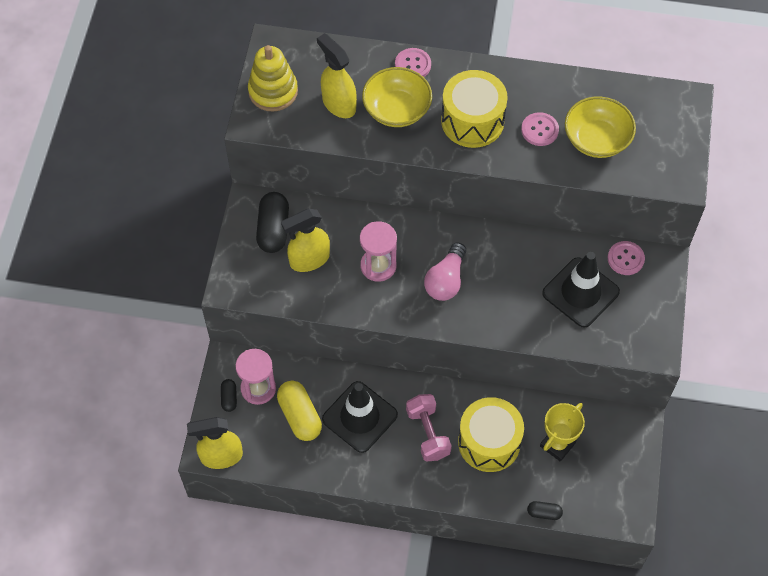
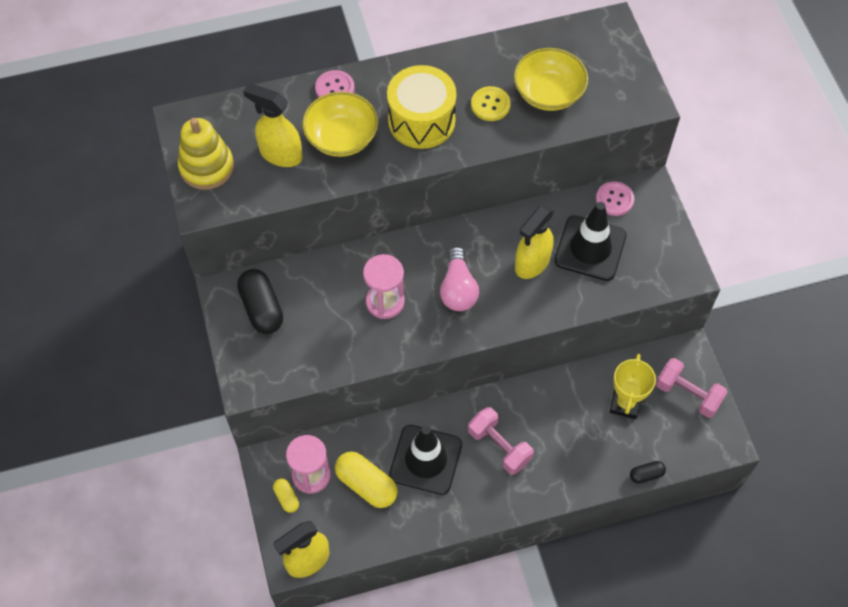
camera: 25 degrees left, 0 degrees up
black capsule [221,379,237,412] -> yellow capsule [273,478,299,513]
yellow spray bottle [281,209,330,272] -> yellow spray bottle moved to [515,205,554,279]
yellow drum [458,397,524,472] -> none
pink button [521,112,559,146] -> yellow button [471,86,511,121]
none -> pink dumbbell [656,358,728,418]

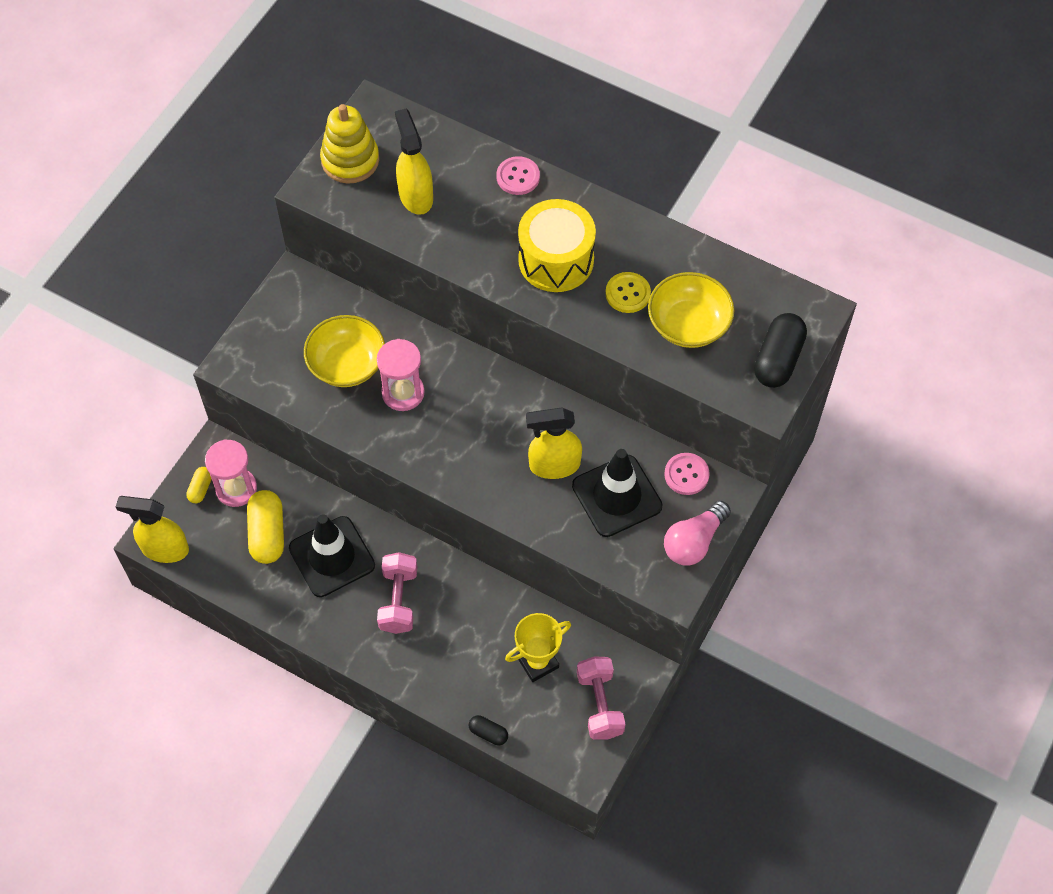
camera: 45 degrees right, 0 degrees up
black capsule [237,269,283,334] -> black capsule moved to [754,313,807,388]
yellow bowl [302,92,378,157] -> yellow bowl moved to [304,315,385,387]
pink light bulb [440,247,479,311] -> pink light bulb moved to [664,501,731,566]

